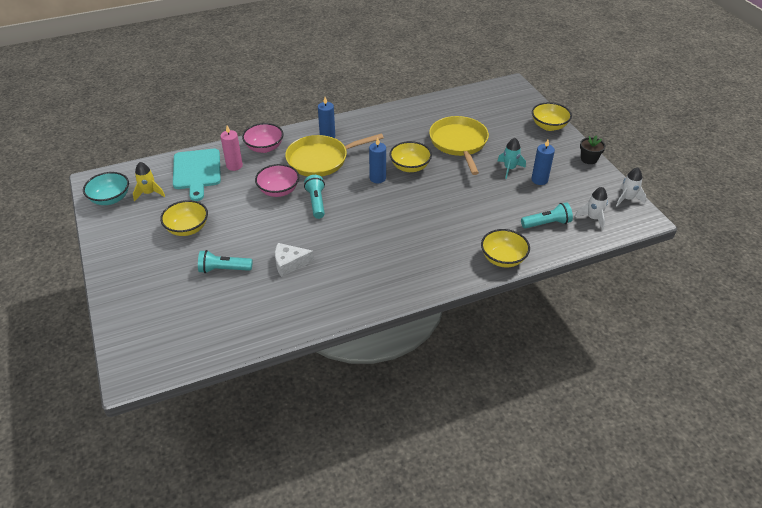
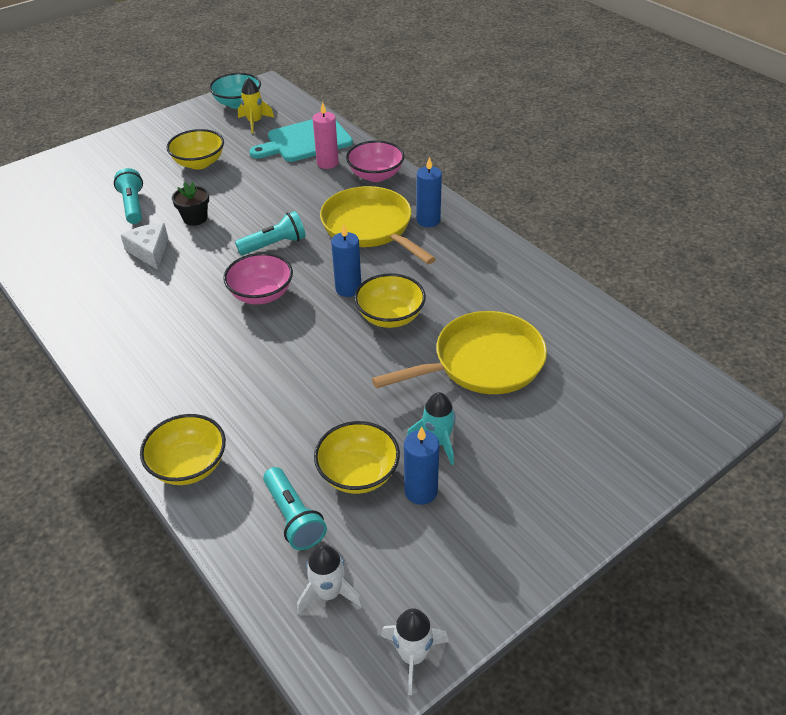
camera: 75 degrees right, 0 degrees up
pink bowl [255,164,299,197] -> pink bowl moved to [223,253,293,304]
yellow bowl [532,102,572,131] -> yellow bowl moved to [314,421,400,494]
black flower pot [580,135,606,164] -> black flower pot moved to [172,182,209,226]

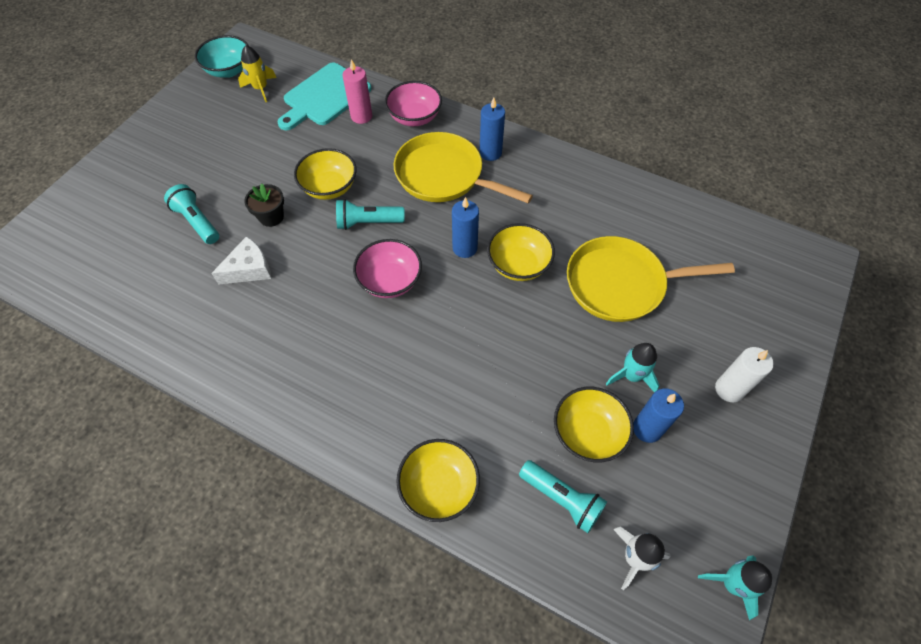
camera: 25 degrees left, 15 degrees up
white cheese [121,223,168,270] -> white cheese turned 105 degrees clockwise [211,236,271,285]
yellow bowl [167,129,224,170] -> yellow bowl moved to [294,148,356,200]
turquoise flashlight [235,211,306,255] -> turquoise flashlight turned 135 degrees counterclockwise [336,199,405,230]
yellow pan [372,311,547,394] -> yellow pan turned 135 degrees counterclockwise [567,236,735,322]
white rocket [381,608,449,695] -> turquoise rocket [698,555,772,620]
none -> white candle [715,347,773,402]

